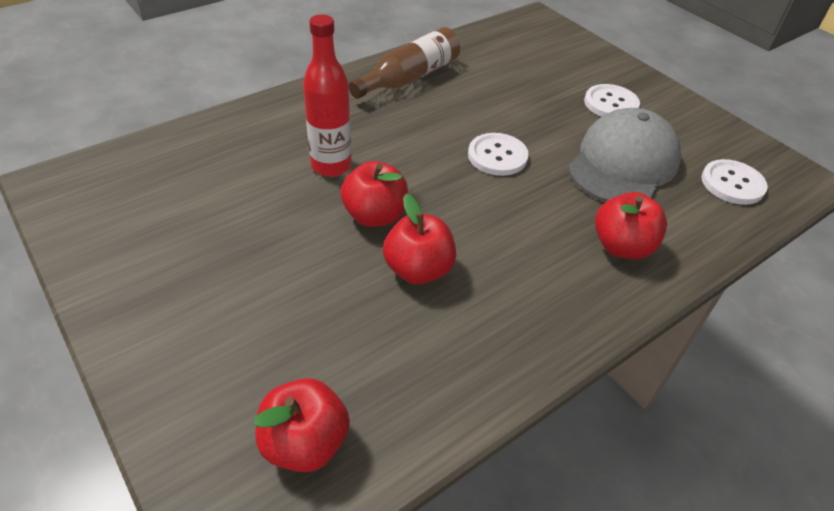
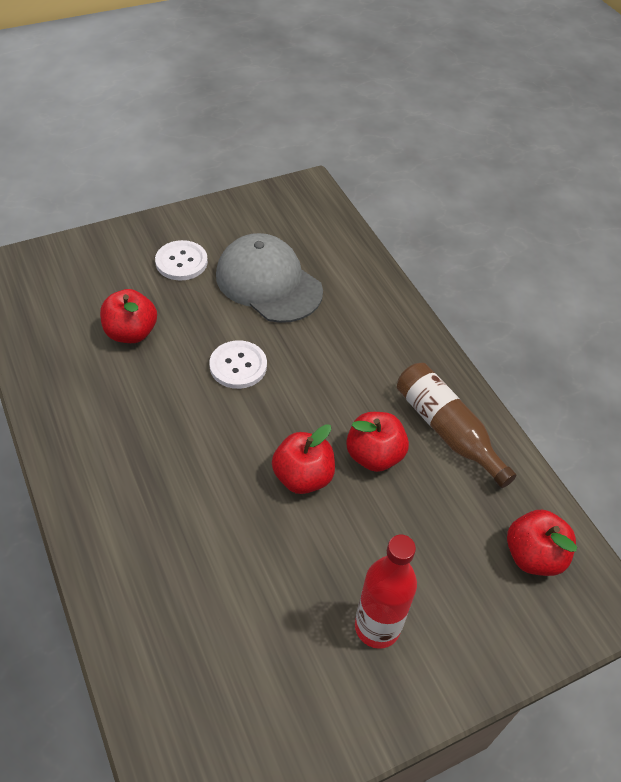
camera: 80 degrees left, 5 degrees up
red bottle [303,14,351,177] -> red bottle moved to [355,535,417,649]
brown bottle [349,27,460,99] -> brown bottle moved to [397,363,516,488]
red apple [595,192,667,259] -> red apple moved to [100,289,157,343]
white button [701,159,768,205] -> none

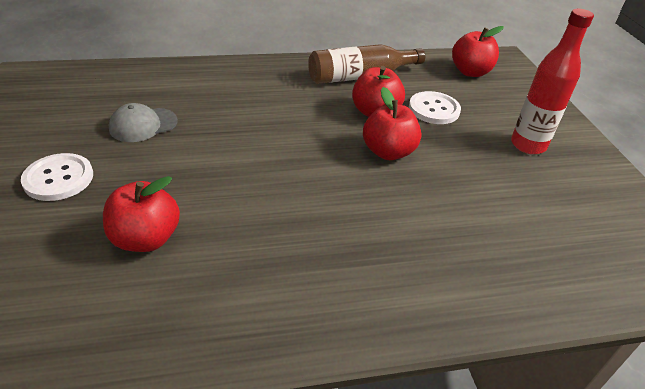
camera: 75 degrees left, 10 degrees down
white button [209,340,267,389] -> white button moved to [409,91,461,124]
grey cap [216,233,323,323] -> grey cap [109,103,178,142], size x0.53

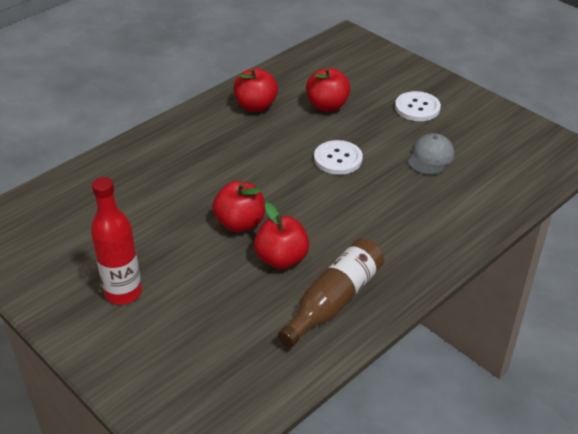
camera: 150 degrees right, 0 degrees up
white button [409,91,461,124] -> white button moved to [314,140,363,175]
red apple [452,26,504,77] -> red apple moved to [234,68,278,112]

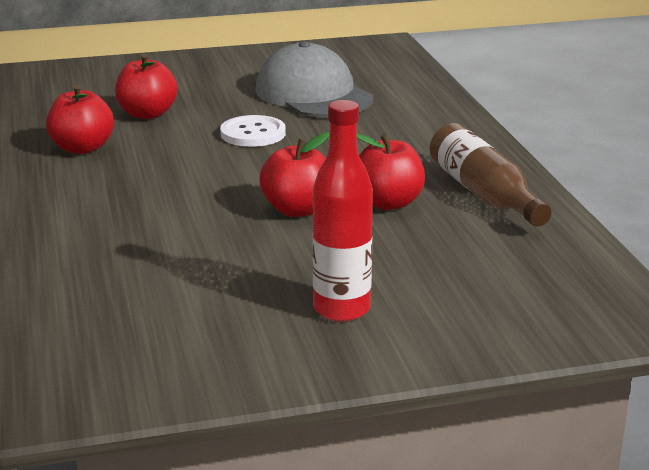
camera: 60 degrees left, 15 degrees down
white button [395,91,441,121] -> none
grey cap [408,133,454,175] -> grey cap [255,41,373,117], size x1.89

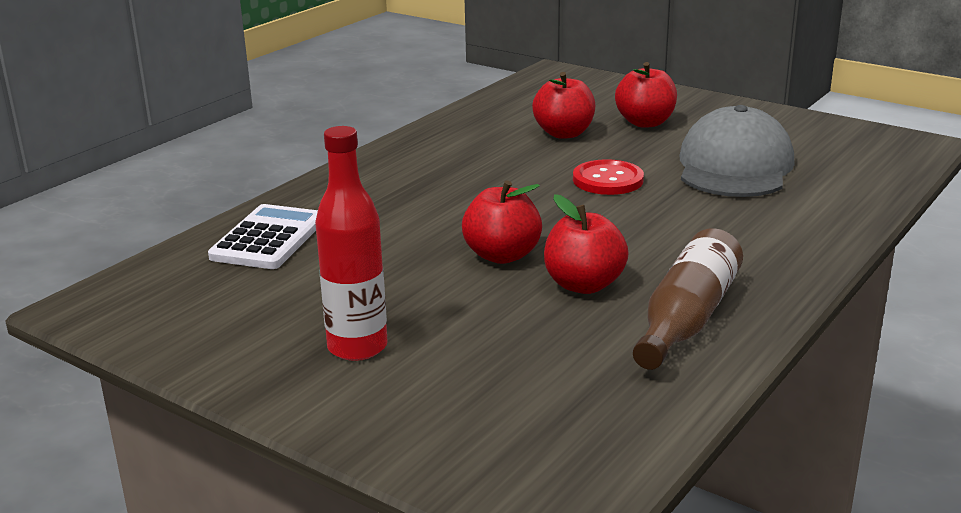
camera: 50 degrees right, 0 degrees up
red apple [46,85,114,154] -> red apple moved to [615,62,677,128]
white button [220,115,286,147] -> red button [573,159,644,195]
none -> white calculator [208,204,318,269]

